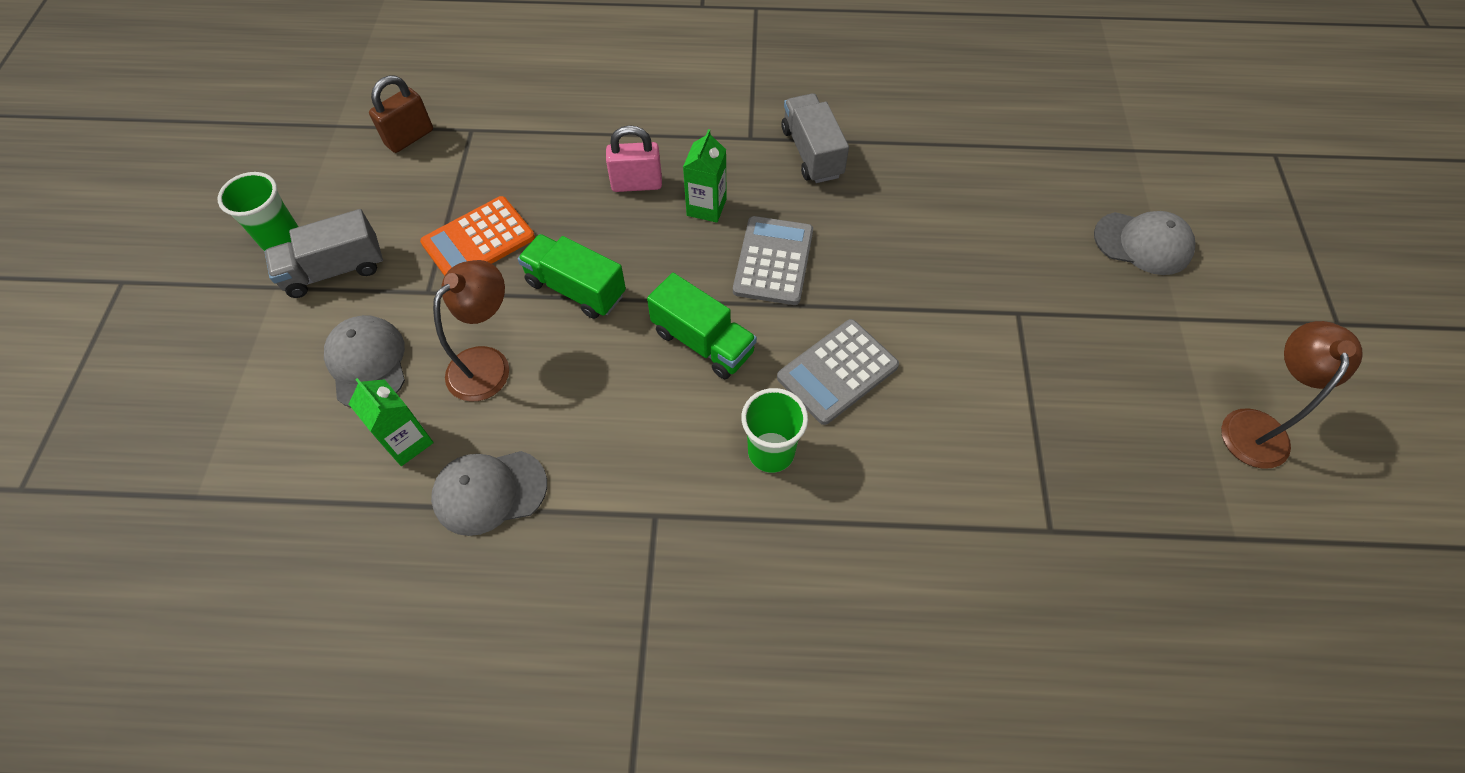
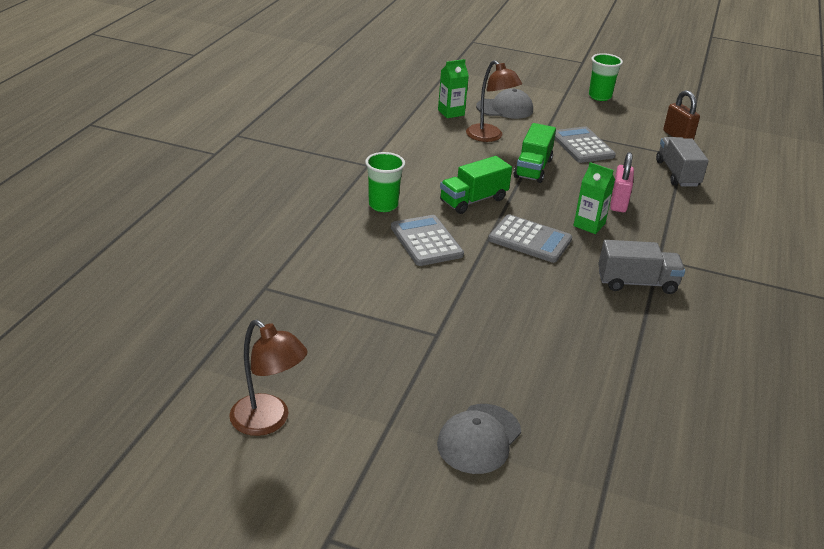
camera: 105 degrees right, 25 degrees down
grey truck [265,209,383,298] -> grey truck moved to [656,137,709,186]
orange calculator [420,196,535,276] -> grey calculator [555,126,616,163]
grey cap [431,451,547,536] -> none
green truck [518,234,626,319] -> green truck turned 150 degrees clockwise [514,123,556,183]

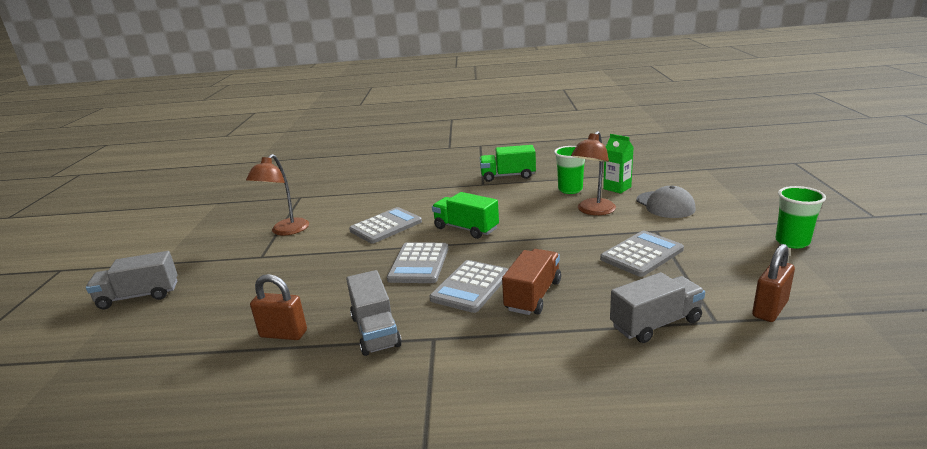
camera: 75 degrees right, 10 degrees down
brown lamp [229,320,307,436] -> brown lamp moved to [246,154,309,236]
green cup [365,152,405,212] -> green cup moved to [554,146,585,194]
grey cap [437,404,521,474] -> grey truck [86,251,178,309]
green truck [514,123,556,183] -> green truck moved to [480,145,536,182]
green carton [573,162,615,234] -> grey calculator [430,260,508,313]
pink padlock [610,152,634,212] -> brown truck [502,249,561,315]
none -> brown padlock [250,274,307,340]

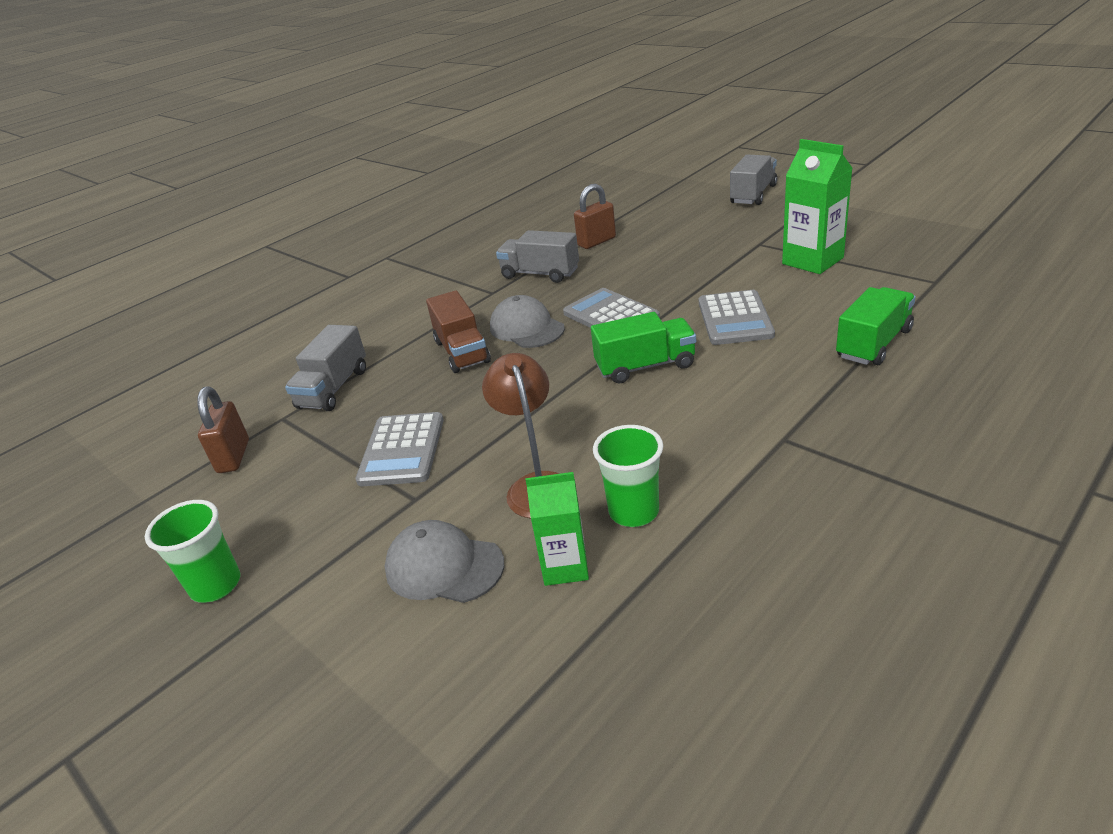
camera: 135 degrees right, 10 degrees up
brown lamp [246,154,309,236] -> green carton [782,139,853,274]
grey calculator [430,260,508,313] -> grey cap [490,295,565,348]
green truck [480,145,536,182] -> green truck moved to [836,287,916,365]

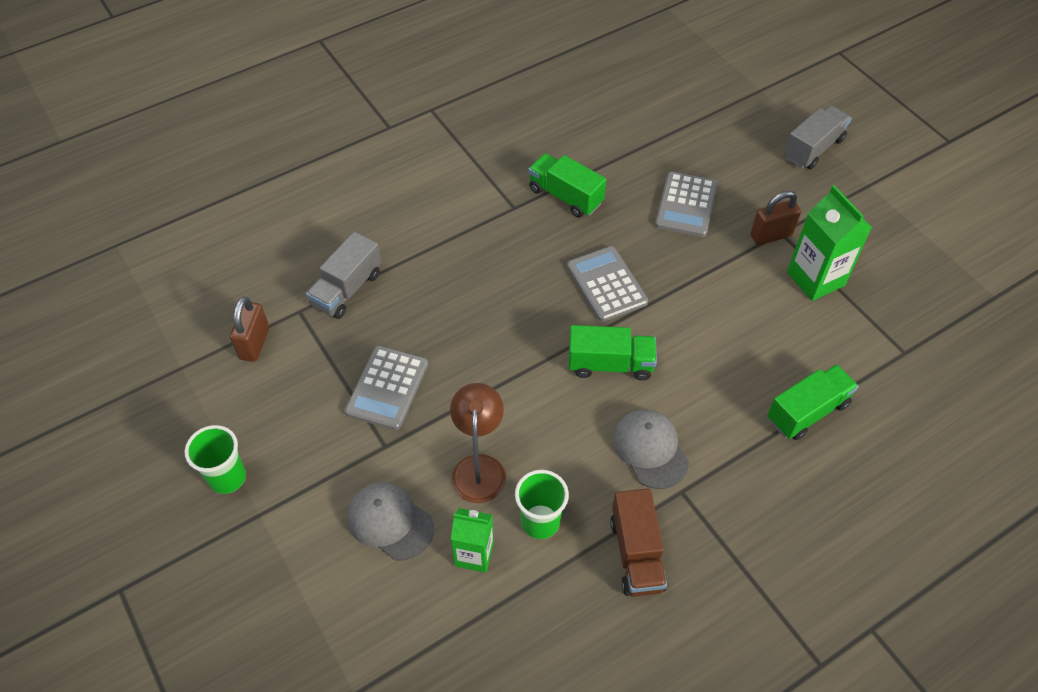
camera: 10 degrees right, 20 degrees up
brown truck [426,290,491,373] -> brown truck moved to [610,488,667,597]
grey cap [490,295,565,348] -> grey cap moved to [613,409,689,489]
grey truck [496,230,579,283] -> green truck [528,153,606,218]
brown padlock [574,184,616,249] -> brown padlock moved to [750,191,801,246]
grey calculator [699,290,775,345] -> grey calculator moved to [655,172,718,237]

